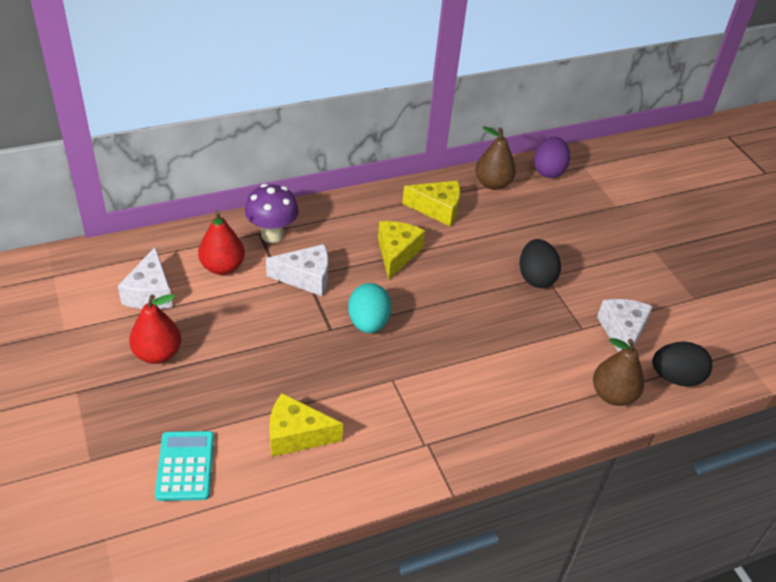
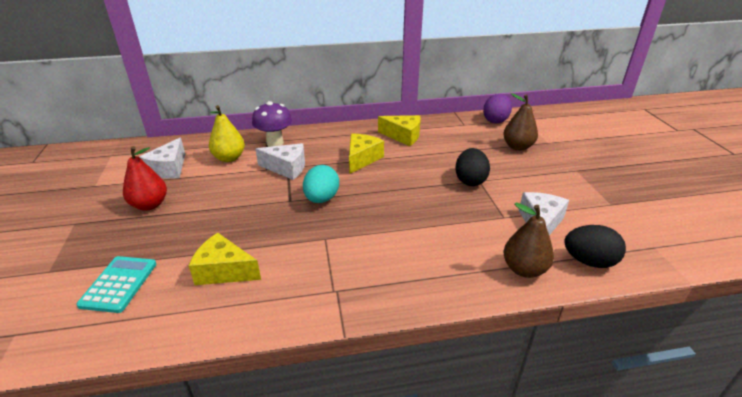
camera: 15 degrees right, 10 degrees down
red pear [198,210,245,275] -> yellow pear [209,105,245,162]
brown pear [475,126,516,190] -> brown pear moved to [503,93,538,151]

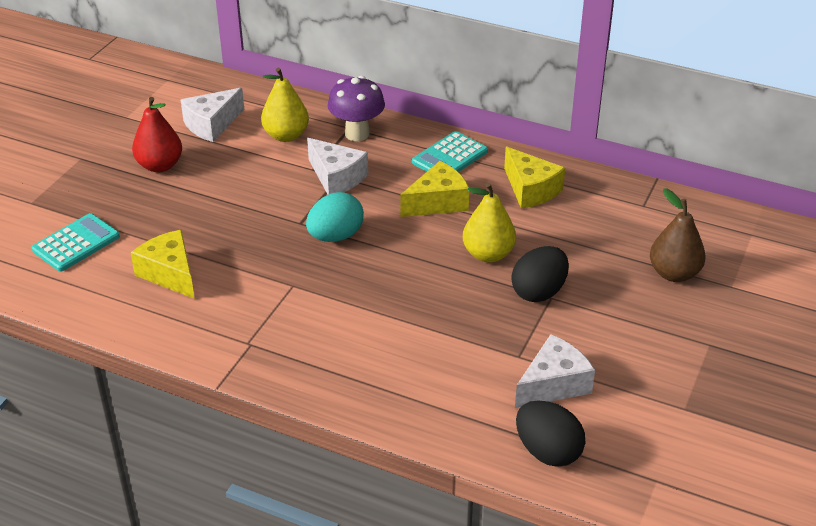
camera: 35 degrees right, 5 degrees up
purple egg [483,94,512,123] -> none
brown pear [504,203,554,278] -> none
none -> turquoise calculator [412,131,488,172]
none -> yellow pear [463,183,516,262]

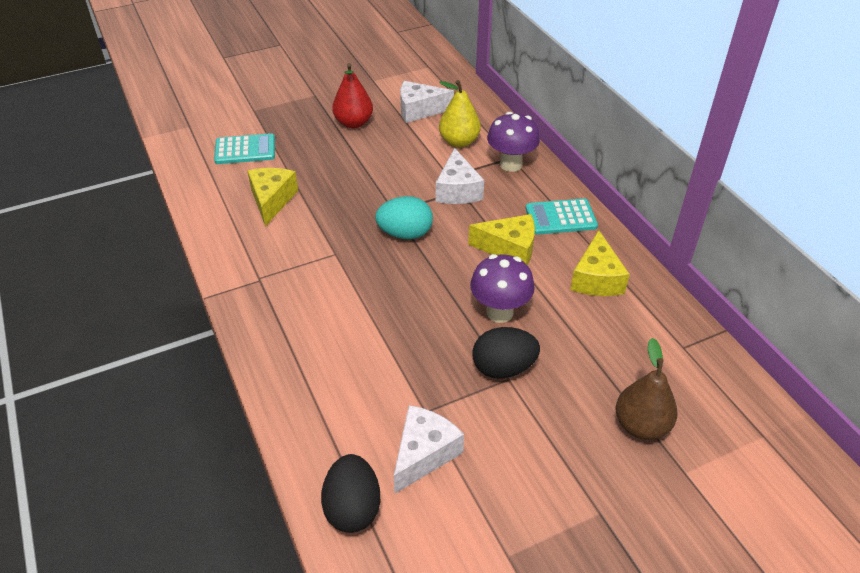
camera: 40 degrees right, 5 degrees up
yellow pear [463,183,516,262] -> purple mushroom [470,254,535,323]
white cheese [515,334,595,408] -> white cheese turned 60 degrees counterclockwise [394,405,464,494]

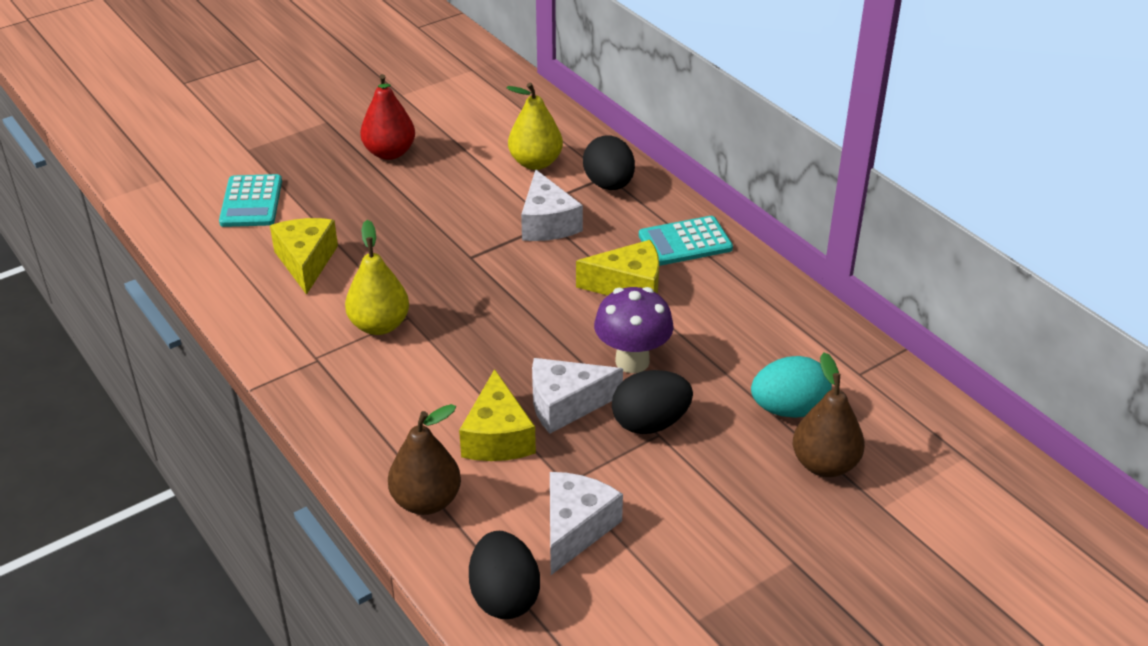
camera: 10 degrees left, 5 degrees down
turquoise calculator [214,133,275,164] -> turquoise calculator turned 105 degrees clockwise [219,174,282,227]
turquoise egg [375,196,433,239] -> turquoise egg moved to [751,356,832,418]
white cheese [400,81,454,123] -> white cheese moved to [532,358,623,433]
purple mushroom [487,112,540,172] -> black egg [583,135,635,190]
yellow cheese [570,230,630,296] -> yellow cheese moved to [459,369,536,461]
none -> yellow pear [345,220,409,335]
none -> brown pear [388,404,461,515]

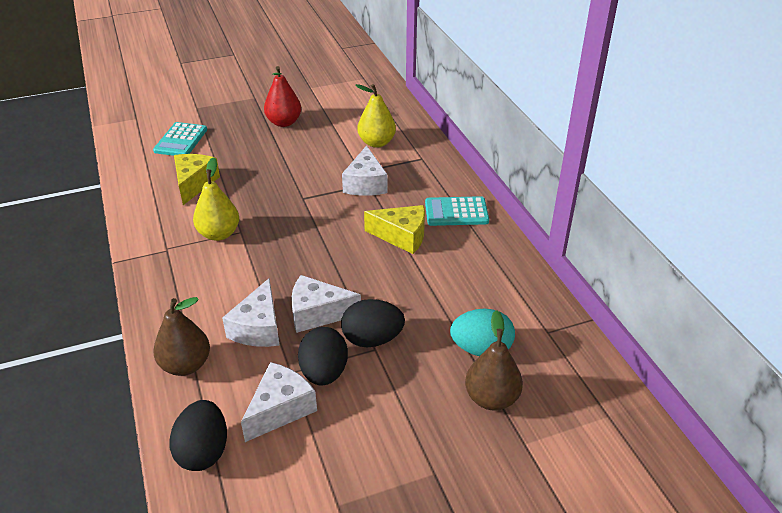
camera: 15 degrees right, 0 degrees up
yellow cheese [459,369,536,461] -> white cheese [222,278,280,347]
black egg [583,135,635,190] -> black egg moved to [298,327,348,386]
purple mushroom [594,287,674,373] -> none

